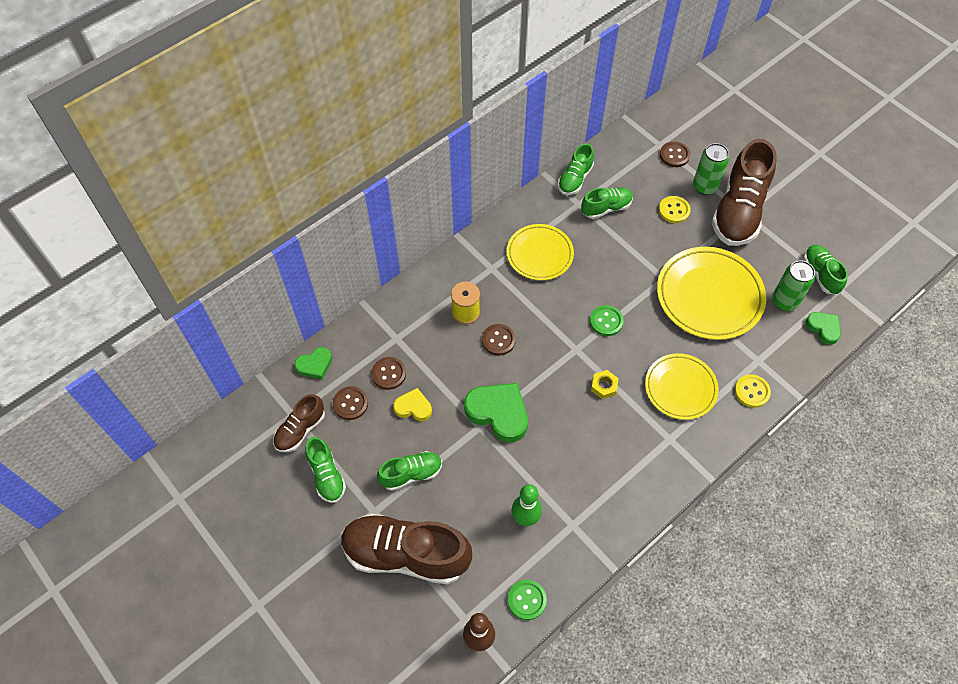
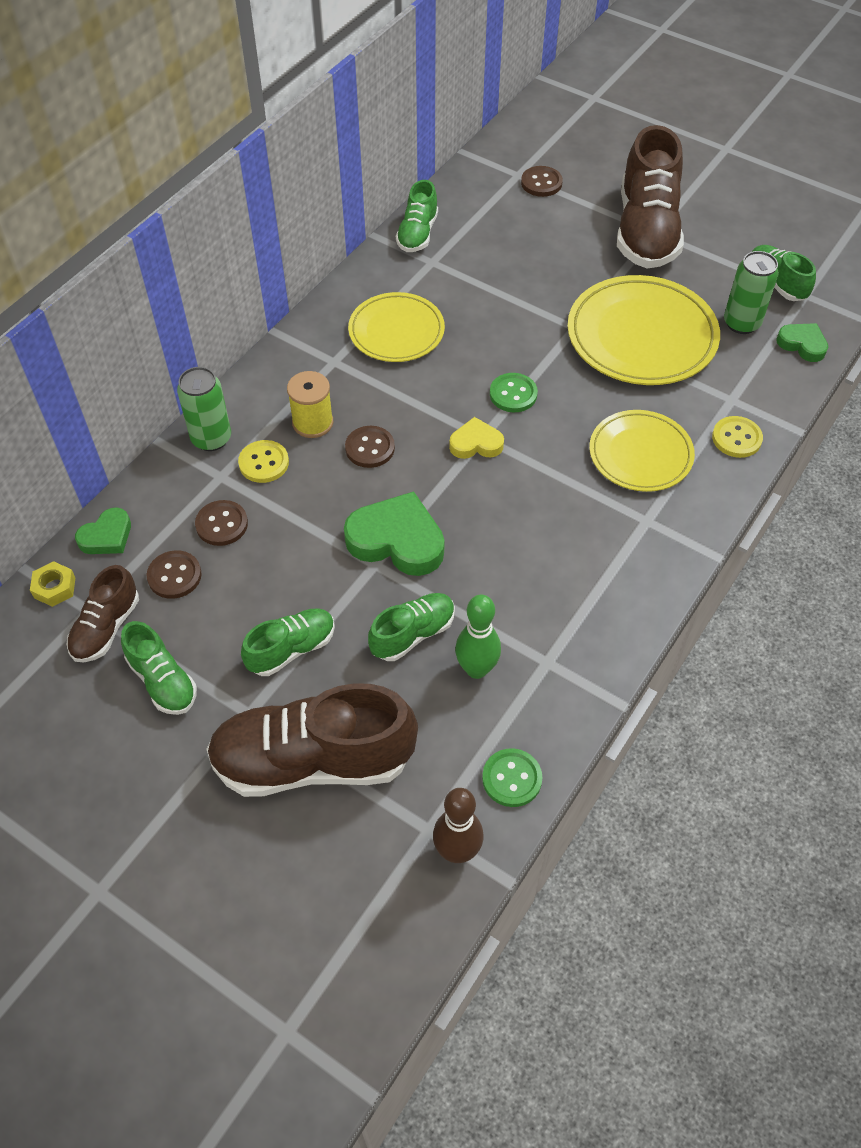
camera: 15 degrees left, 5 degrees down
yellow heart [393,388,432,421] -> yellow heart moved to [449,417,504,459]
green shoe [581,187,633,219] -> green shoe moved to [368,593,455,661]
yellow nut [591,370,619,399] -> yellow nut moved to [30,561,75,607]
yellow button [659,196,691,223] -> yellow button moved to [238,440,289,483]
green can [693,143,729,195] -> green can moved to [177,367,231,451]

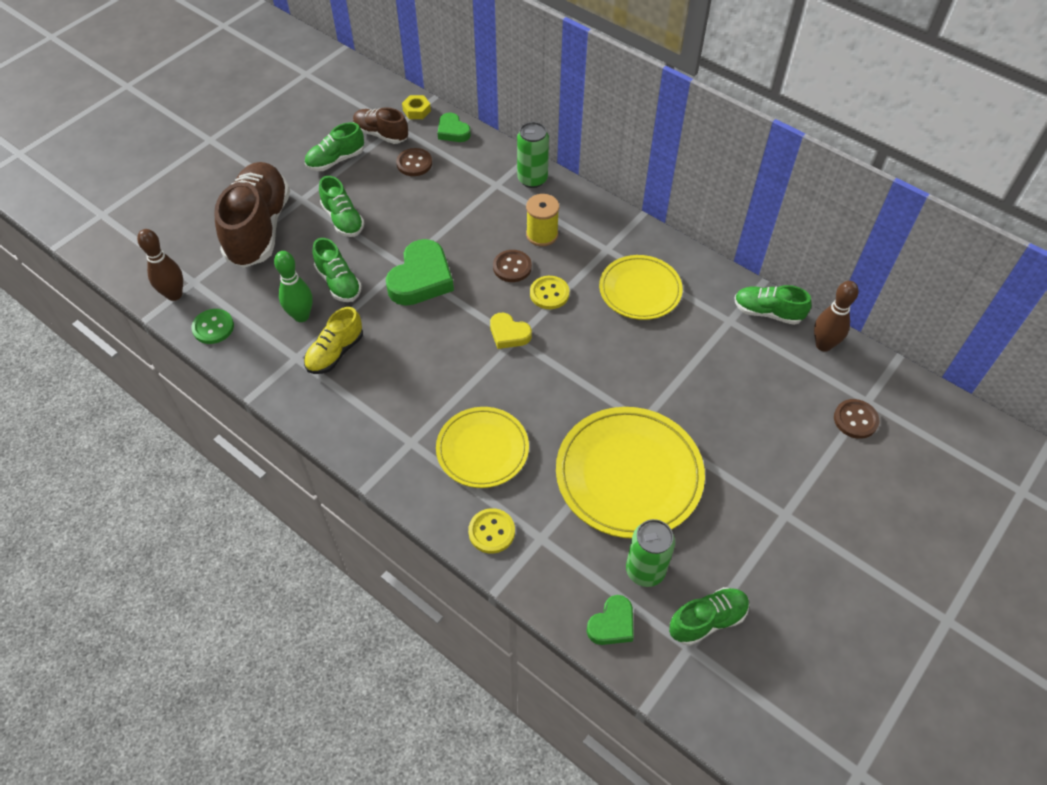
camera: 95 degrees right, 0 degrees up
brown button [195,500,248,546] -> none
yellow button [238,440,289,483] -> yellow button moved to [530,276,569,309]
yellow heart [449,417,504,459] -> yellow heart turned 120 degrees clockwise [490,313,532,349]
green button [490,373,538,412] -> none
brown shoe [617,125,684,268] -> none
none -> yellow shoe [304,307,363,374]
none -> brown bowling pin [814,281,858,352]

